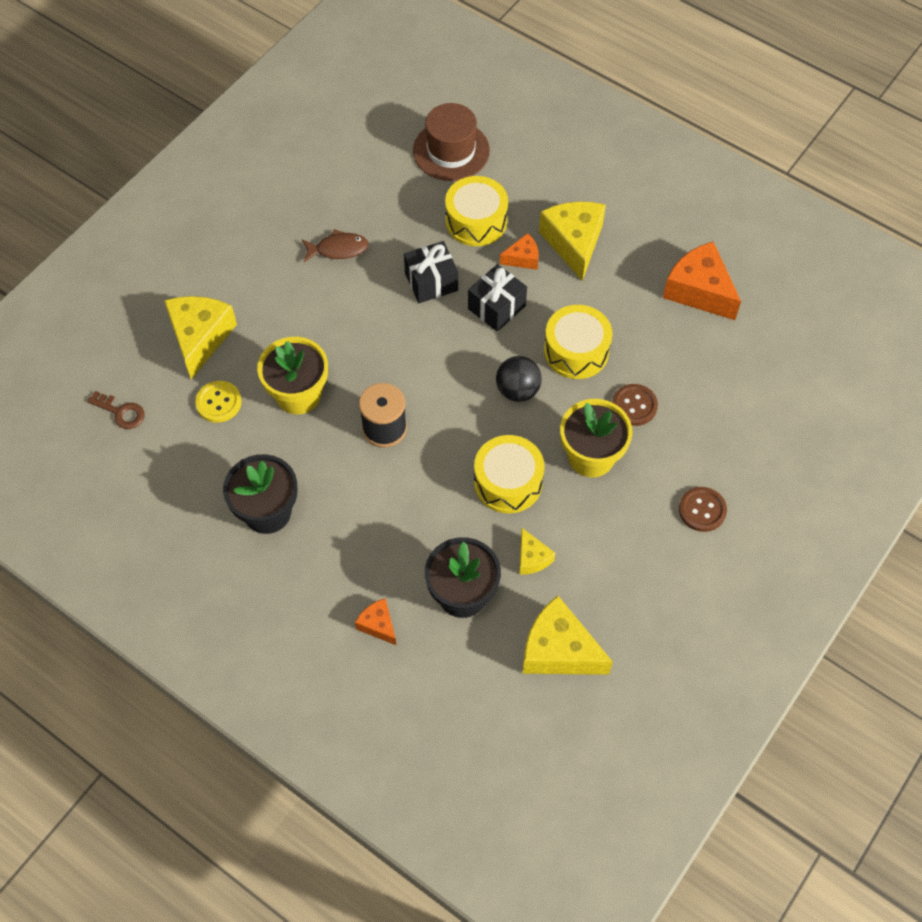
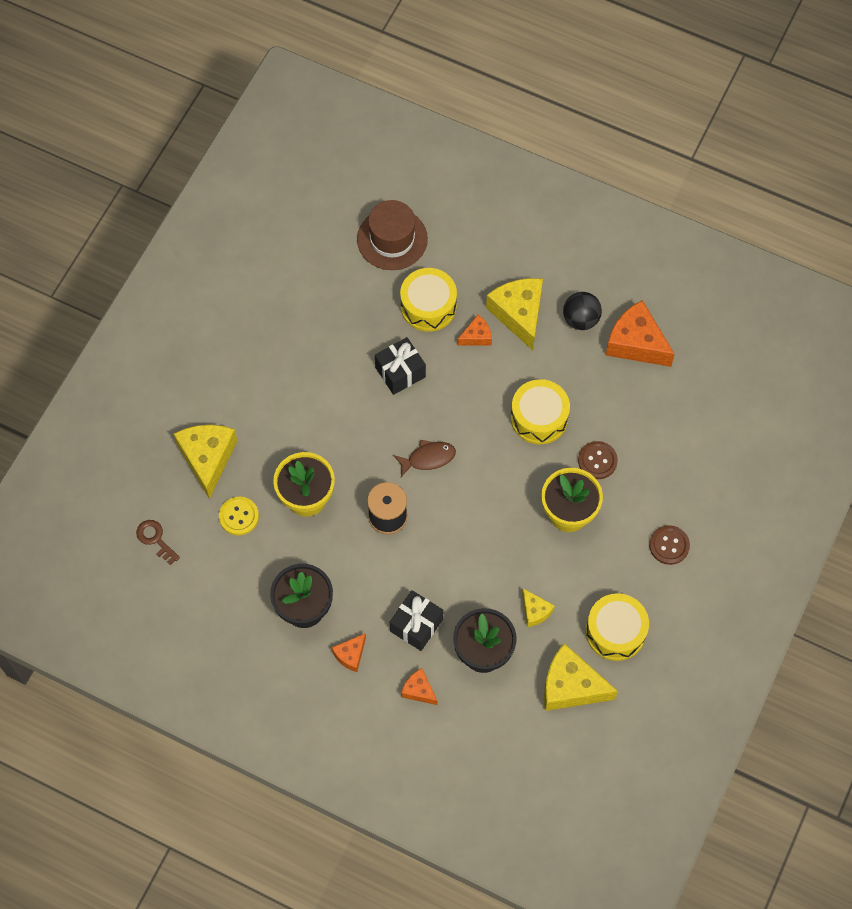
camera: 10 degrees left, 5 degrees up
brown key [87,391,145,429] -> brown key turned 150 degrees counterclockwise [136,520,180,565]
brown fish [302,229,369,262] -> brown fish moved to [393,440,456,477]
black gift [468,264,527,332] -> black gift moved to [390,590,443,651]
yellow drum [474,435,545,513] -> yellow drum moved to [586,593,649,661]
black ball [496,356,542,402] -> black ball moved to [563,292,602,330]
none -> orange cheese [332,633,366,672]

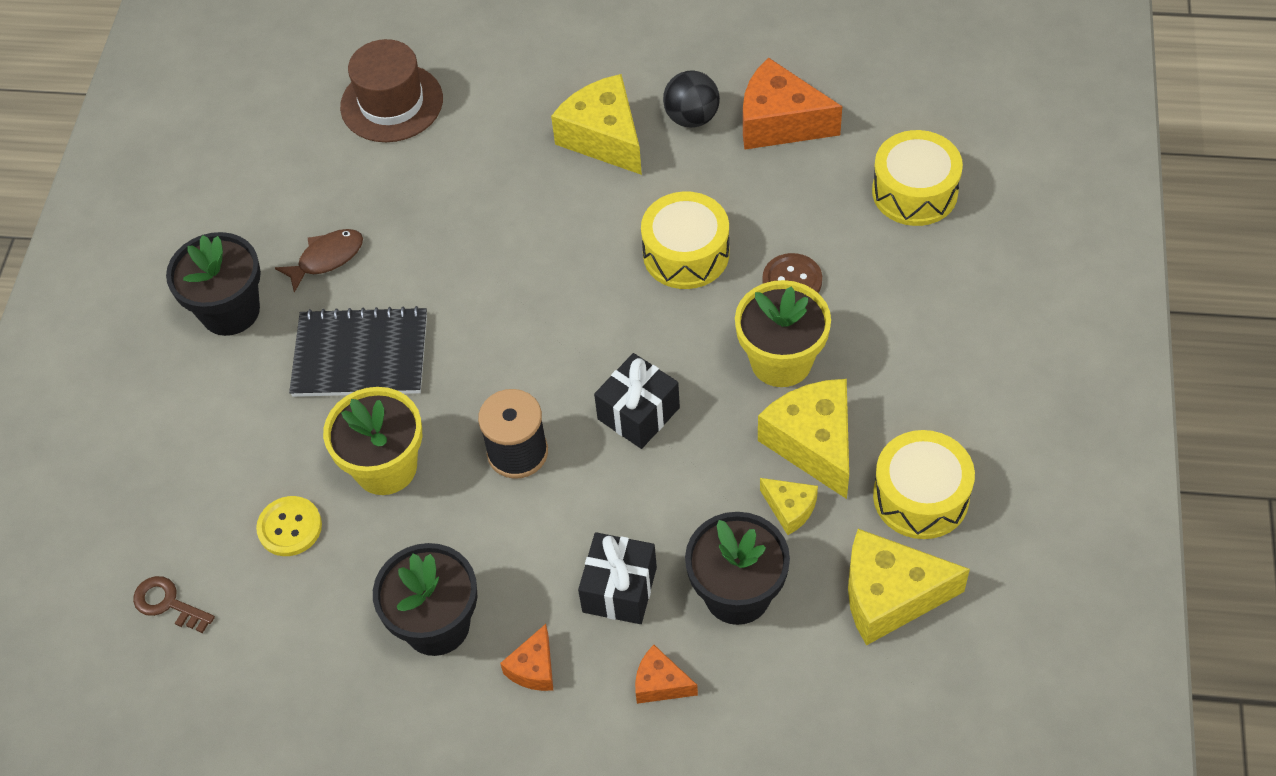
camera: 15 degrees left, 10 degrees down
yellow cheese [174,425,237,499] -> yellow cheese moved to [758,379,849,499]
black gift [375,337,426,395] -> black gift moved to [594,353,680,449]
brown fish [393,440,456,477] -> brown fish moved to [275,229,363,293]
yellow drum [400,268,457,332] -> yellow drum moved to [872,130,963,226]
orange cheese [457,315,492,346] -> none
brown button [649,525,690,565] -> none
none -> black flower pot [166,232,261,336]
none -> black notebook [289,306,427,397]

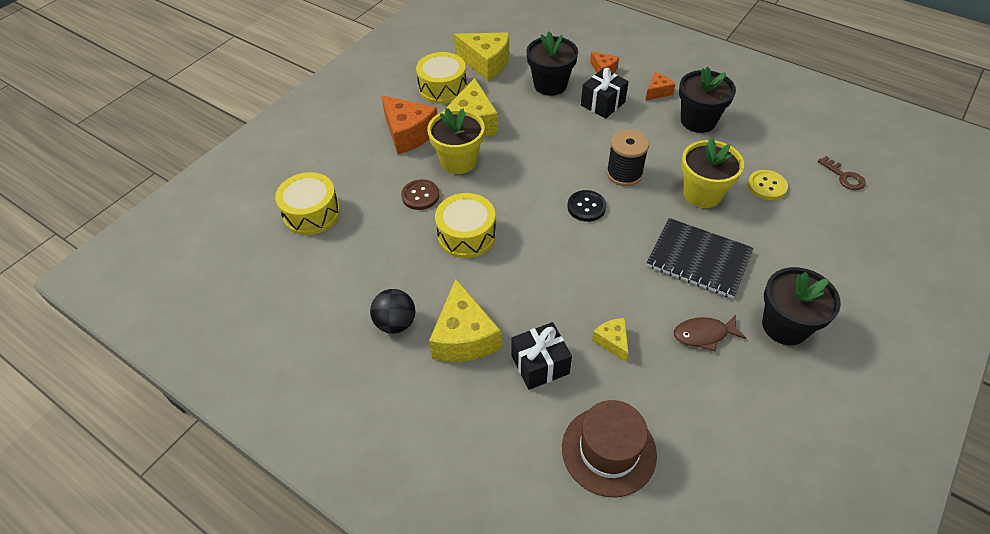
camera: 155 degrees left, 5 degrees down
black gift [594,353,680,449] -> black gift moved to [511,322,572,390]
orange cheese [743,57,842,150] -> orange cheese moved to [381,95,437,154]
yellow cheese [760,478,818,535] -> yellow cheese moved to [592,318,628,362]
none -> black button [567,190,606,222]

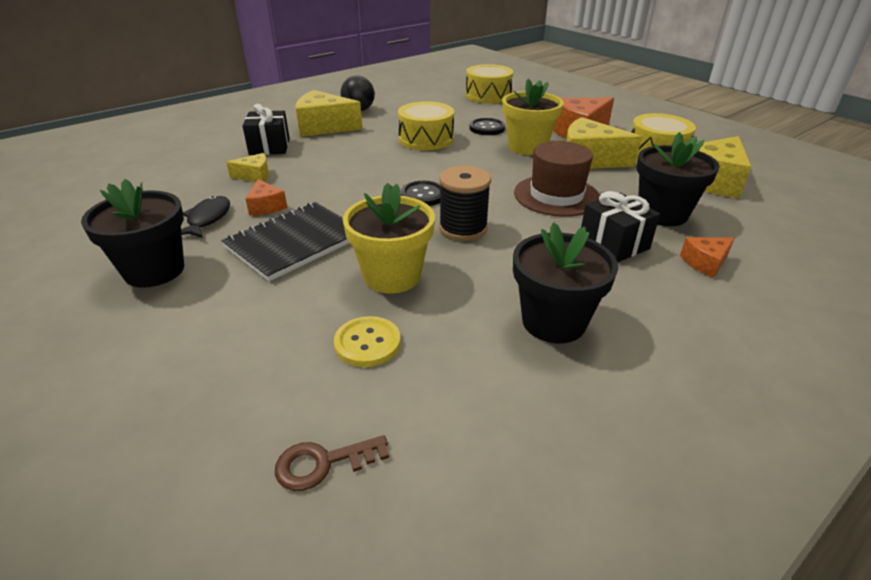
camera: 105 degrees right, 15 degrees down
brown button [401,179,439,210] -> black button [469,118,505,135]
brown hat [562,400,657,497] -> brown hat moved to [514,141,600,217]
orange cheese [645,72,676,101] -> orange cheese moved to [246,179,287,216]
brown fish [674,315,746,352] -> black fish [181,196,230,238]

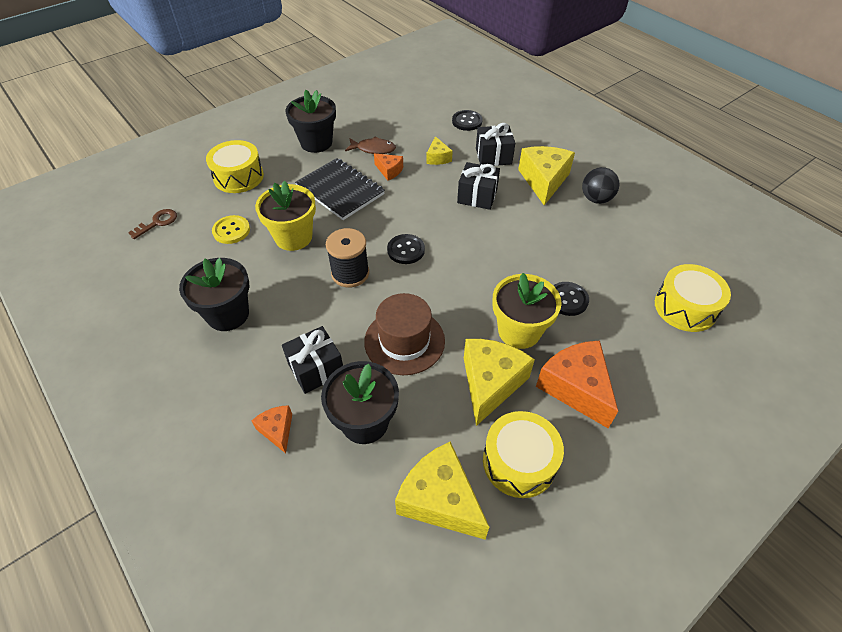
camera: 90 degrees right, 15 degrees up
black fish [181,196,230,238] -> brown fish [345,136,396,154]
orange cheese [246,179,287,216] -> orange cheese turned 120 degrees counterclockwise [374,154,403,181]
brown key [275,435,389,491] -> brown key turned 60 degrees clockwise [128,209,177,239]
yellow drum [398,101,454,150] -> yellow drum moved to [206,140,264,193]
none -> black button [452,110,483,131]
none -> black gift [457,162,500,210]

